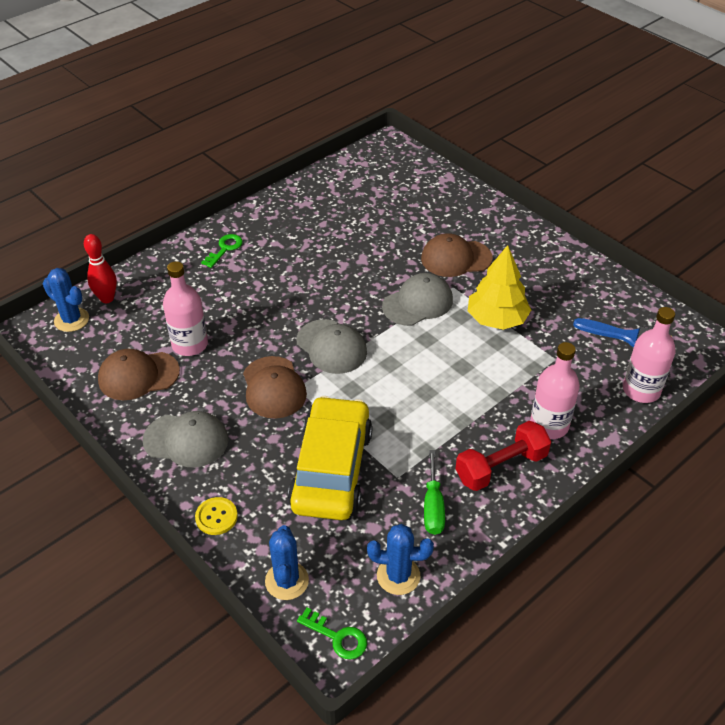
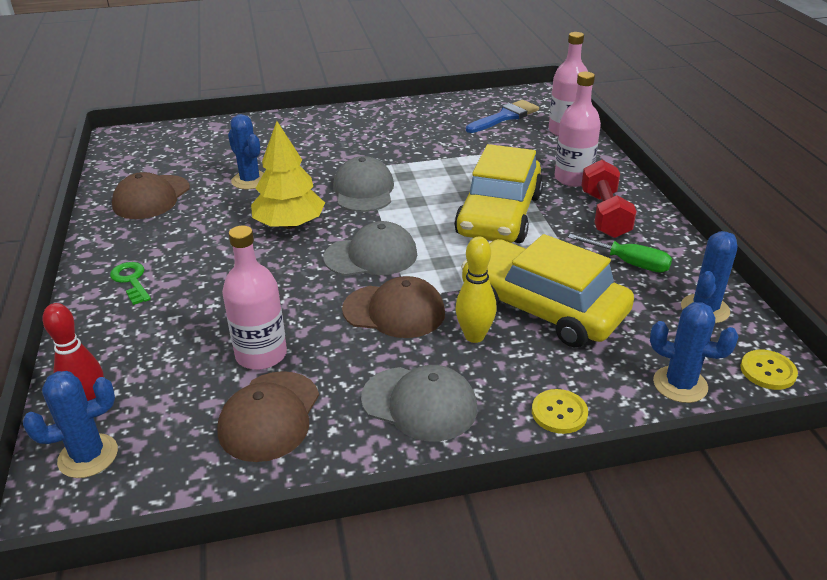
camera: 60 degrees left, 10 degrees down
grey cap [143,411,228,467] -> grey cap turned 75 degrees clockwise [361,365,477,441]
green key [297,608,367,659] -> yellow button [740,350,798,390]
brown cap [421,233,493,277] -> brown cap moved to [112,172,190,219]
yellow tree [468,245,531,330] -> yellow tree moved to [251,121,325,229]
none -> blue cactus [228,114,264,189]
none -> yellow car [454,144,543,243]
none -> yellow bowling pin [456,237,497,343]

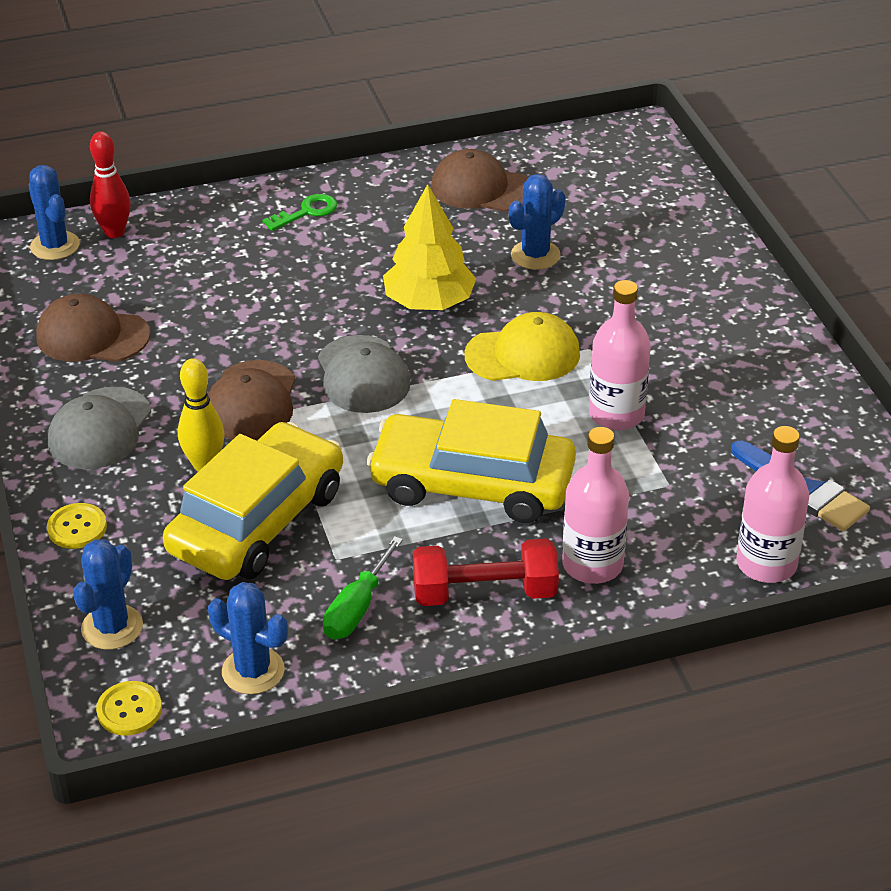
camera: 85 degrees right, 5 degrees up
pink bottle [222,226,287,370] -> pink bottle moved to [589,280,651,430]
grey cap [333,156,394,212] -> yellow cap [464,312,580,381]

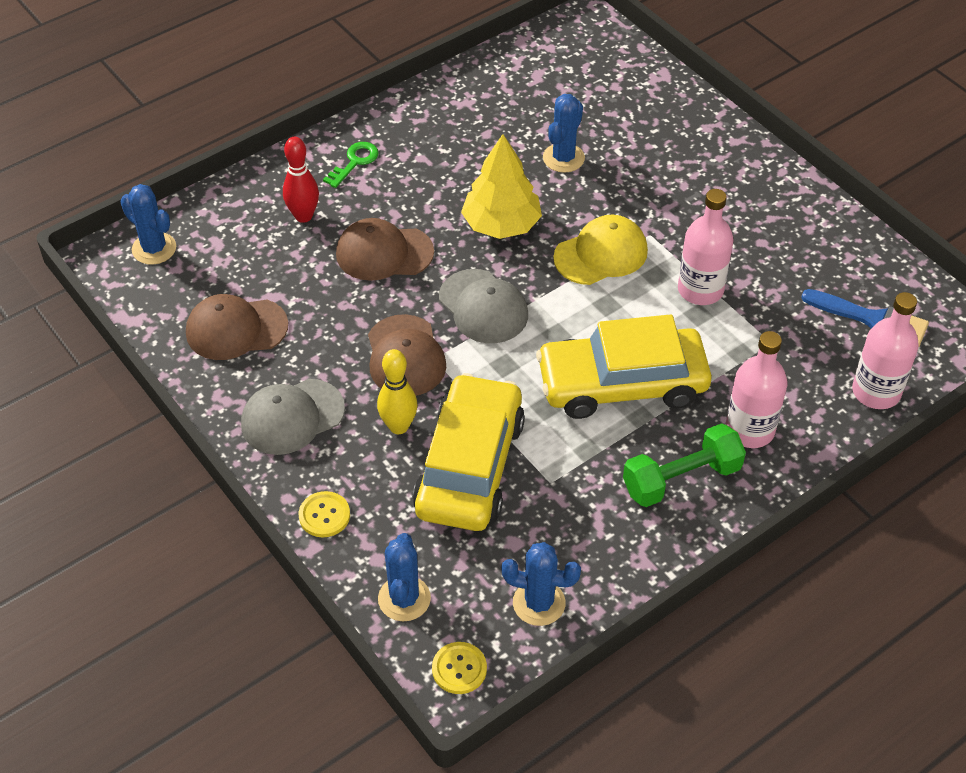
camera: 20 degrees left, 10 degrees up
grey cap [48,387,151,469] -> grey cap turned 60 degrees clockwise [241,379,345,455]
red bowling pin [90,132,131,238] -> red bowling pin moved to [283,137,319,223]
green screwdriver [323,536,403,639] -> none
red dumbbell [413,538,559,606] -> green dumbbell [623,423,746,507]
brown cap [431,149,528,212] -> brown cap moved to [336,218,434,281]

